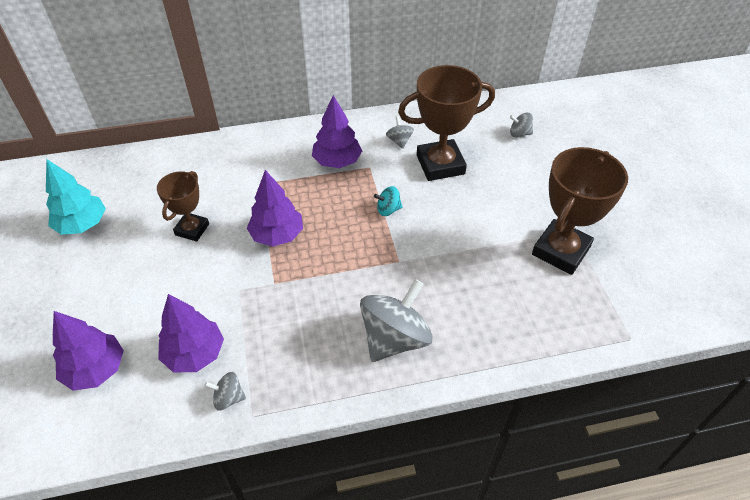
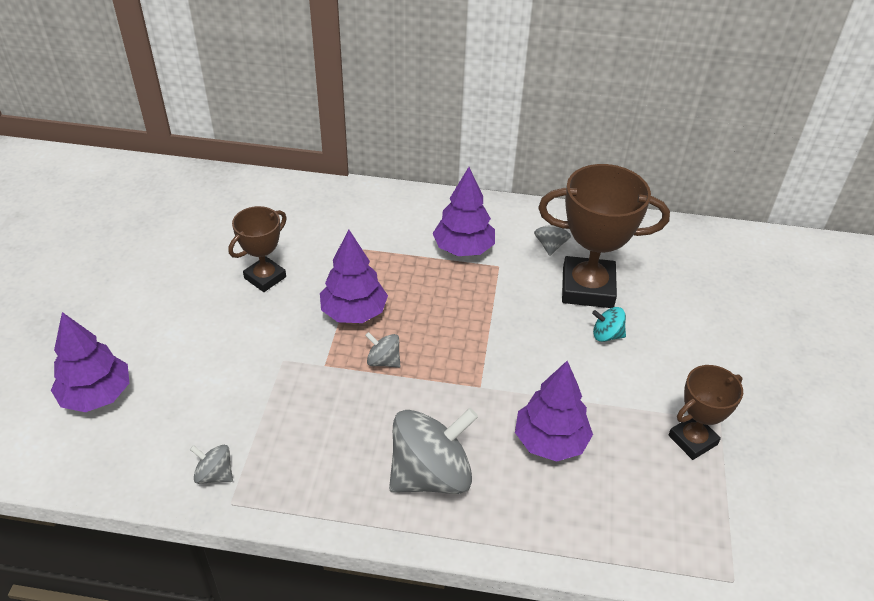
camera: 20 degrees right, 5 degrees down
turquoise tree [46,159,106,235] -> none
purple tree [158,294,224,372] -> purple tree moved to [515,361,593,462]
turquoise spinning top [374,186,402,216] -> turquoise spinning top moved to [592,307,626,342]
grey spinning top [510,113,533,137] -> grey spinning top moved to [365,332,400,368]
brown trophy [532,147,628,275] -> brown trophy [669,365,743,460], size x0.59

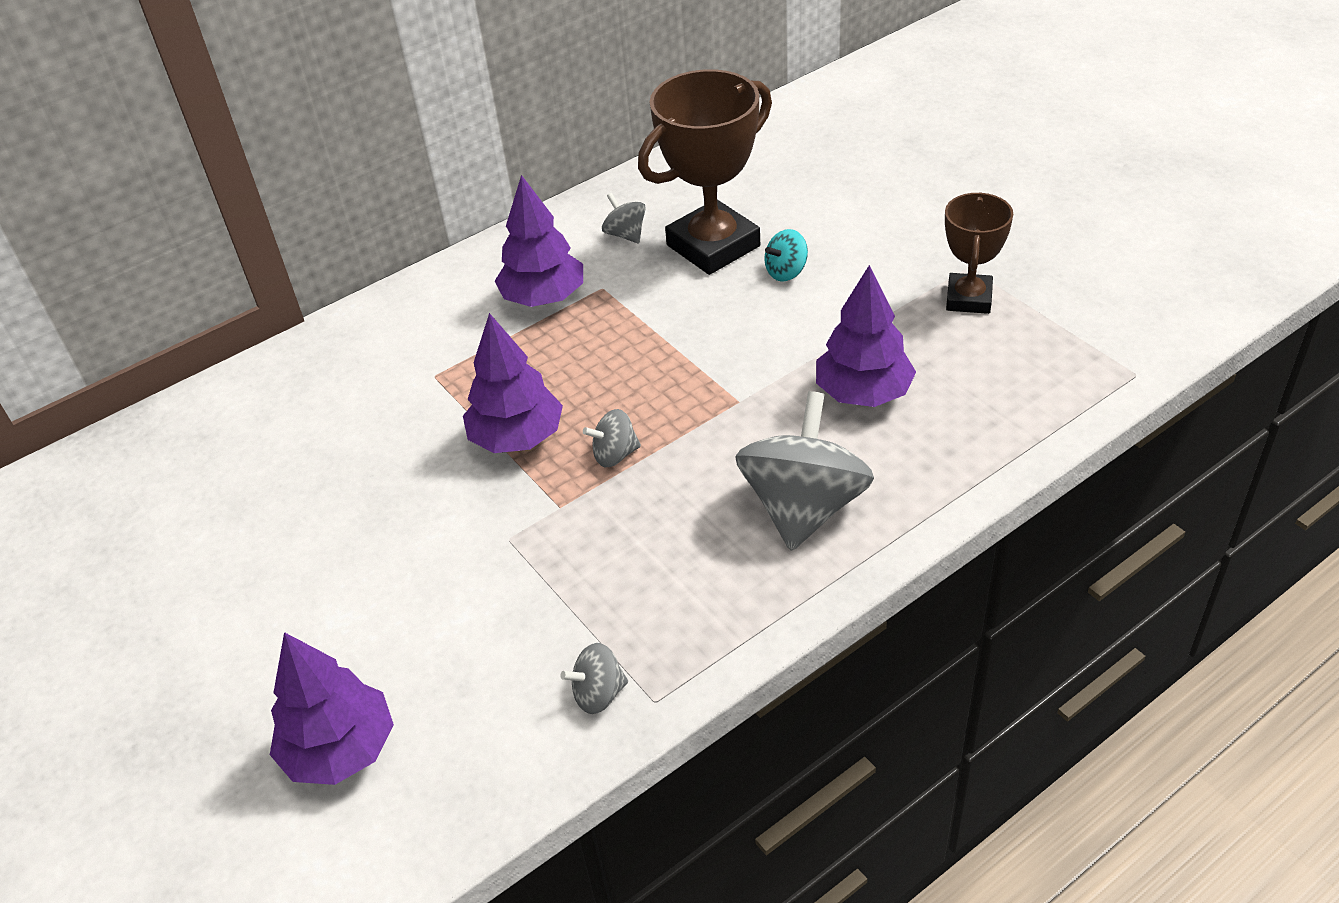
camera: 40 degrees left, 0 degrees up
brown trophy [228,206,287,292] -> none

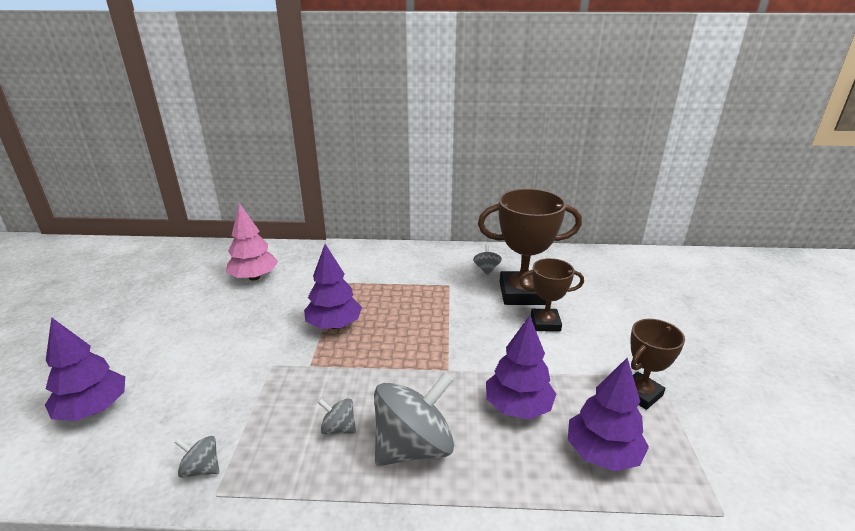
camera: 35 degrees right, 15 degrees down
purple tree [495,175,583,307] -> purple tree moved to [568,358,649,471]
grey spinning top [583,409,641,467] -> grey spinning top moved to [318,398,356,435]
turquoise spinning top [764,229,808,282] -> brown trophy [519,258,584,332]
none -> pink tree [226,203,278,281]

